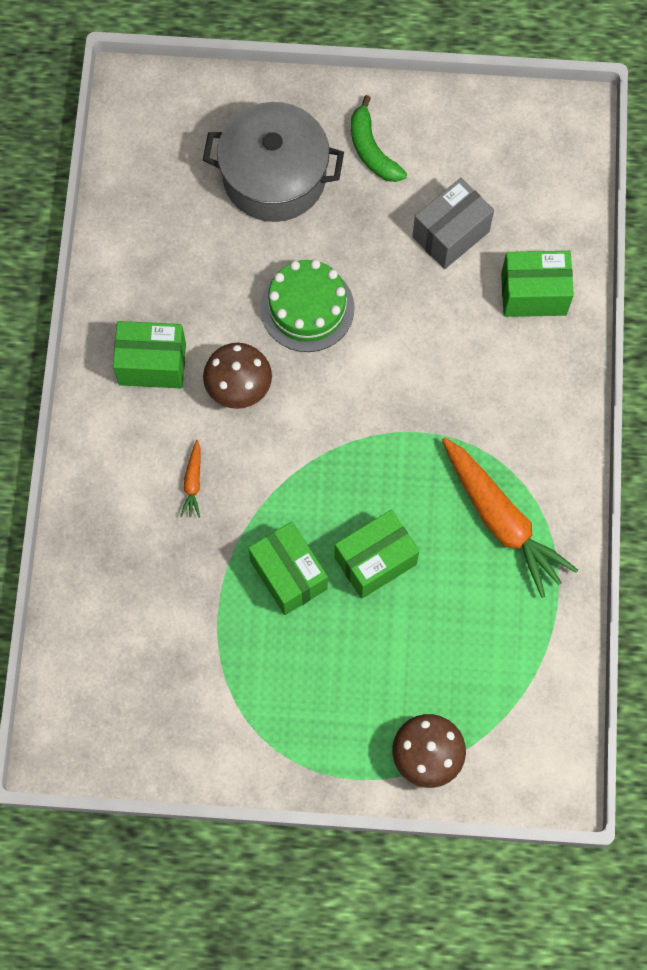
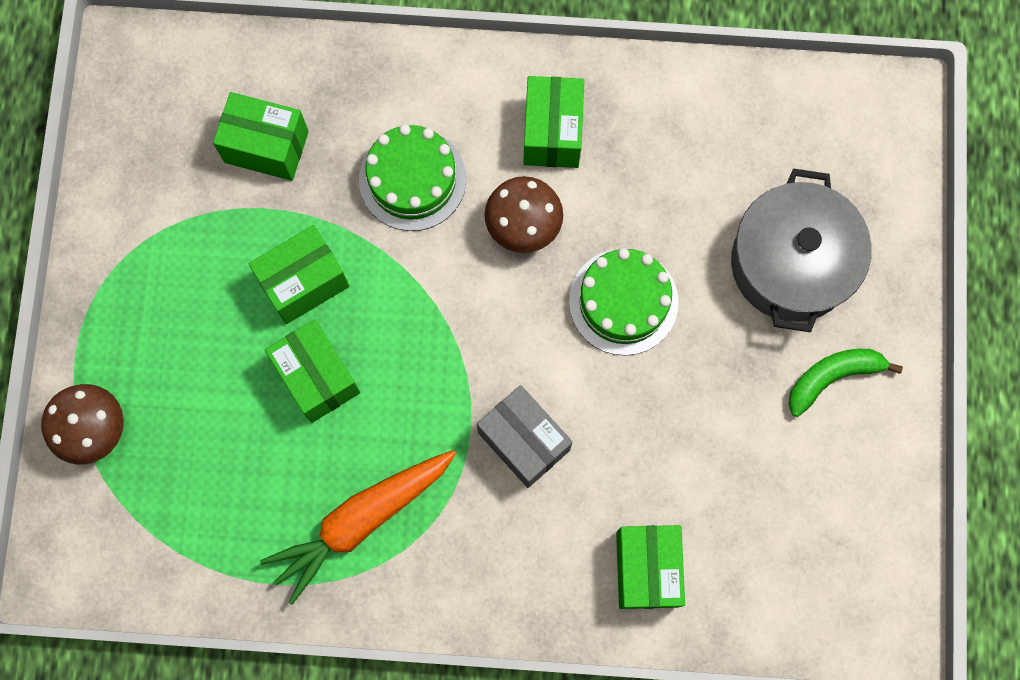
camera: 90 degrees right, 5 degrees up
orange carrot [180,440,201,518] -> green cake [359,124,466,231]
grey box [412,178,494,269] -> grey box moved to [477,385,573,488]
none -> green box [213,92,309,181]

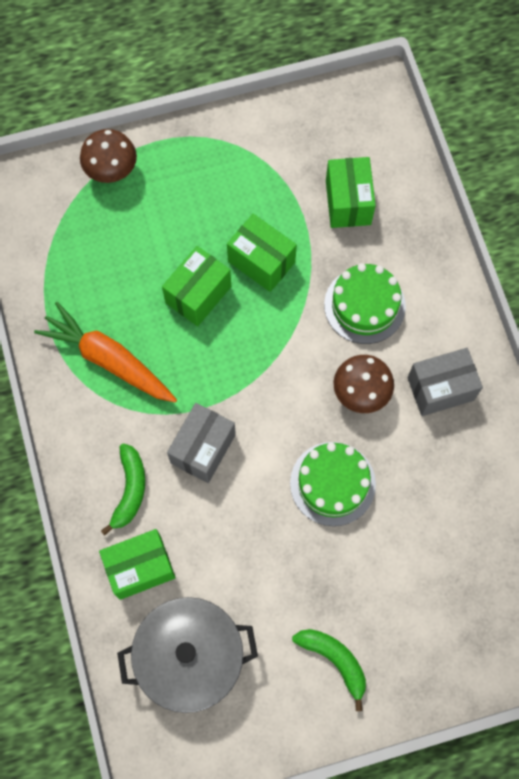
camera: 70 degrees right, 5 degrees down
green box [523,76,584,168] -> grey box [407,348,483,416]
grey pot [731,168,871,332] -> grey pot moved to [117,597,258,713]
none -> green banana [101,443,145,536]

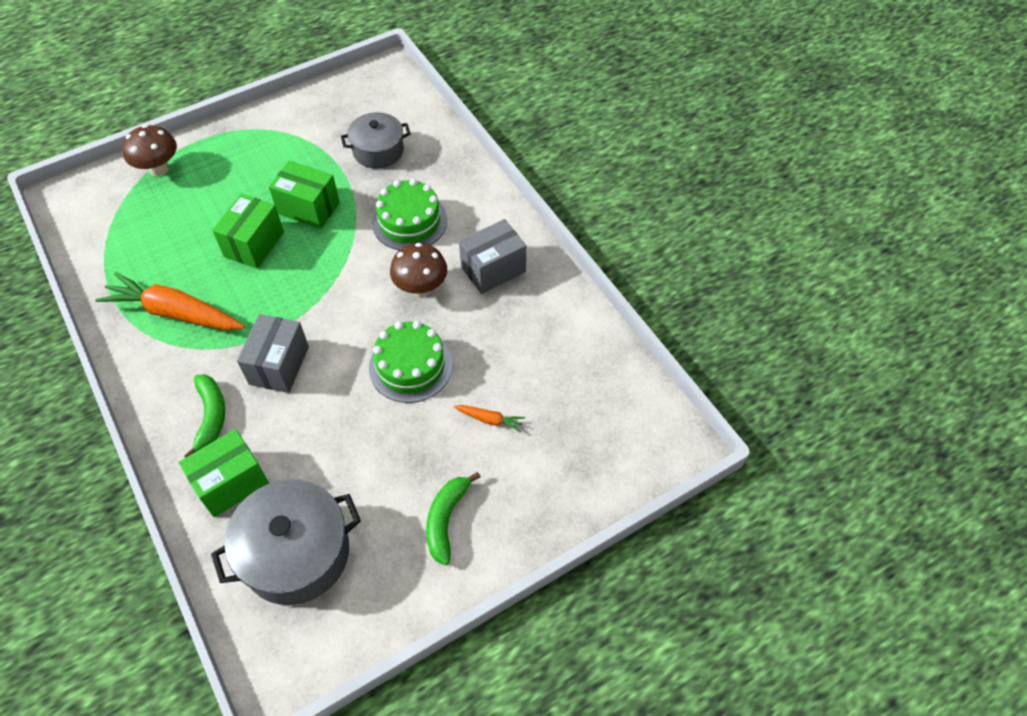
camera: 15 degrees left, 15 degrees down
green banana [292,629,366,711] -> green banana turned 105 degrees counterclockwise [426,472,480,565]
green box [326,157,376,228] -> grey pot [341,112,411,169]
none -> orange carrot [454,405,525,432]

